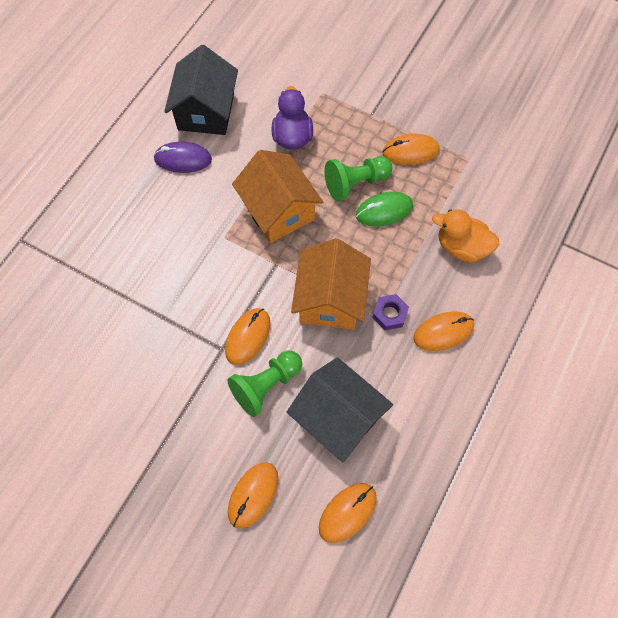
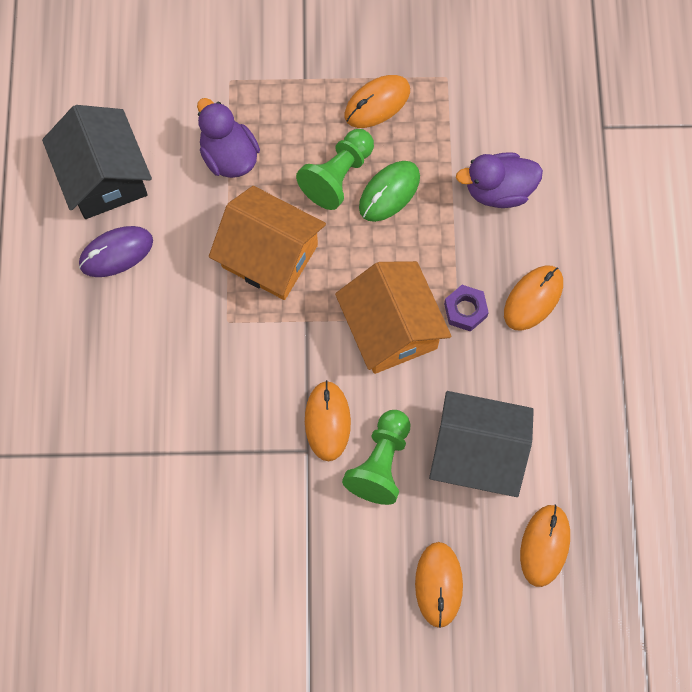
camera: 30 degrees left, 5 degrees up
orange duck [432,209,499,263] -> purple duck [456,152,543,208]

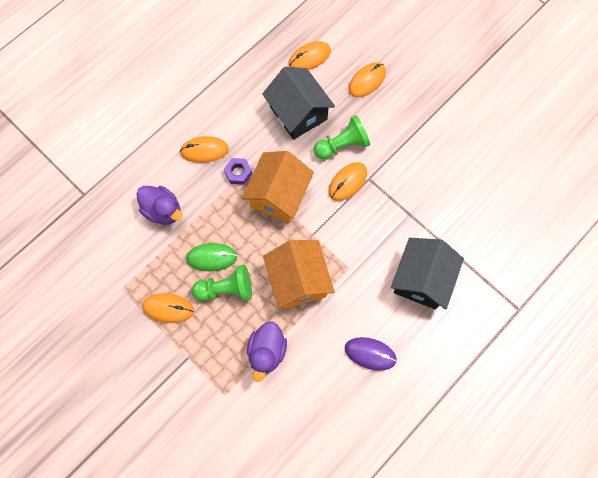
camera: 135 degrees left, 0 degrees up
black house [42,105,152,219] -> black house moved to [391,238,464,309]

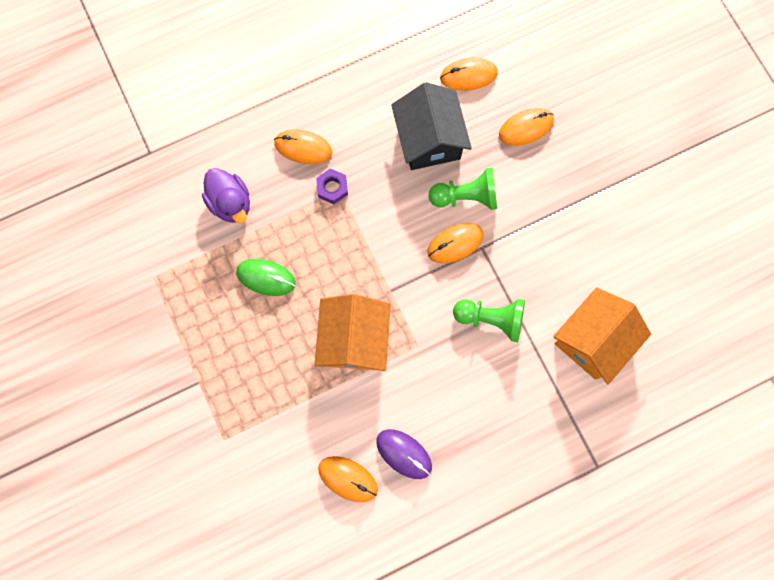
camera: 20 degrees right, 5 degrees up
orange mouse [142,293,194,323] -> orange mouse moved to [318,456,378,502]
green pawn [192,265,252,301] -> green pawn moved to [453,299,525,342]
orange house [242,151,314,223] -> orange house moved to [553,287,651,385]
purple duck [247,322,287,382] -> none
black house [391,238,464,309] -> none

